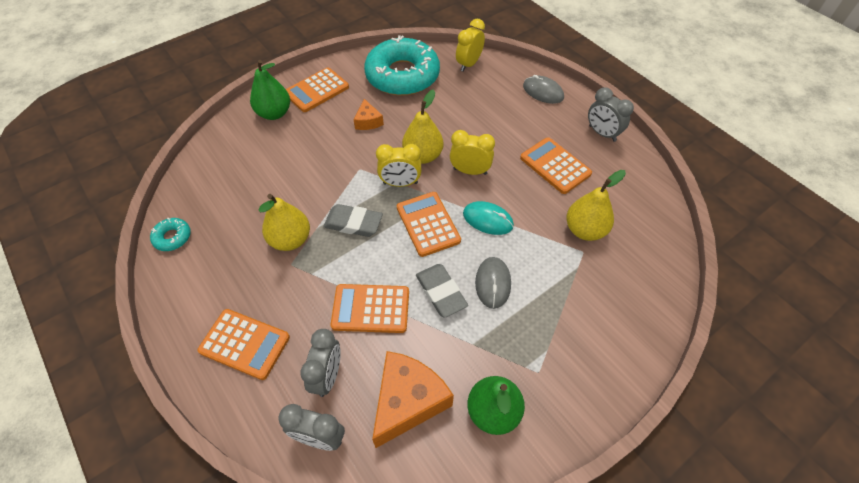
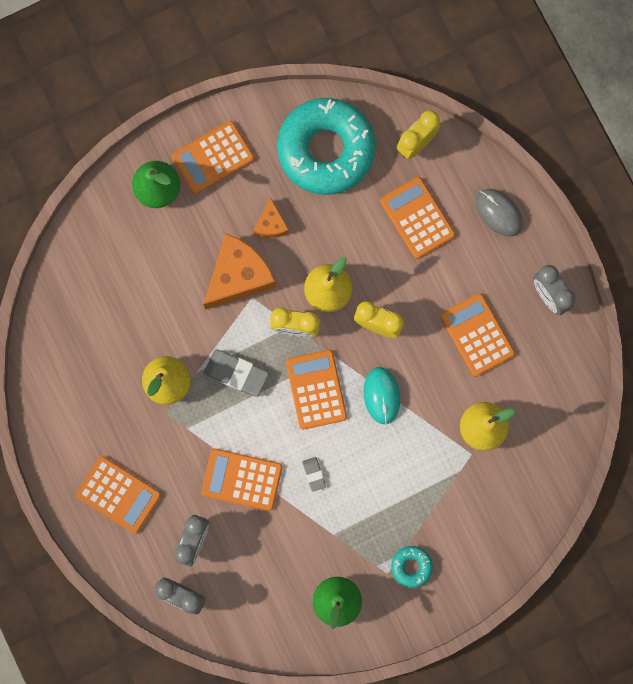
camera: 10 degrees right, 25 degrees up
turquoise donut [150,218,191,251] -> turquoise donut moved to [391,546,433,588]
orange cheese [372,351,454,448] -> orange cheese moved to [203,234,276,310]
grey eraser [416,264,468,318] -> grey eraser [302,457,326,492], size x0.53
turquoise mouse [463,201,514,235] -> turquoise mouse turned 45 degrees clockwise [364,367,400,424]
grey mouse [475,257,511,309] -> none
none -> orange calculator [380,177,455,259]

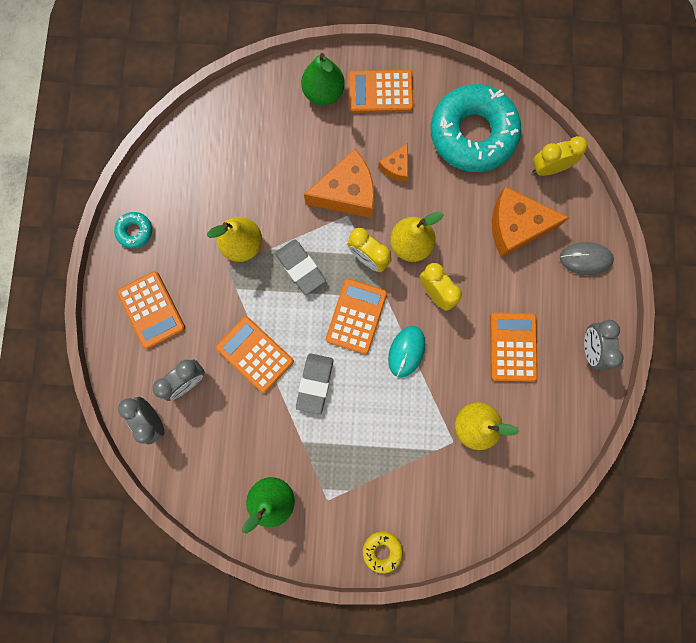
camera: 30 degrees right, 0 degrees up
grey eraser [302,457,326,492] -> grey eraser [296,353,334,414], size x1.88
orange calculator [380,177,455,259] -> orange cheese [492,186,570,257]
turquoise donut [391,546,433,588] -> turquoise donut moved to [114,212,152,249]
grey mouse [476,189,523,237] -> grey mouse turned 75 degrees counterclockwise [560,242,614,275]
none -> yellow donut [363,531,403,574]

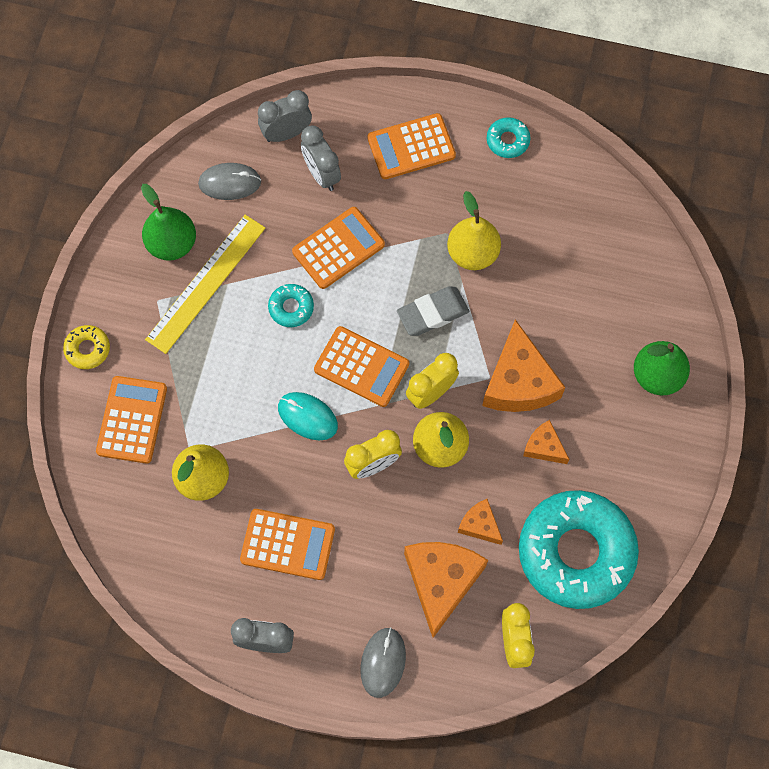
camera: 100 degrees right, 10 degrees down
grey eraser [296,353,334,414] -> turquoise donut [268,284,314,327]
orange calculator [348,70,414,113] -> orange calculator moved to [96,376,167,464]
none -> yellow ruler [145,215,265,354]
none -> grey mouse [198,163,261,200]
none -> orange cheese [458,499,503,545]

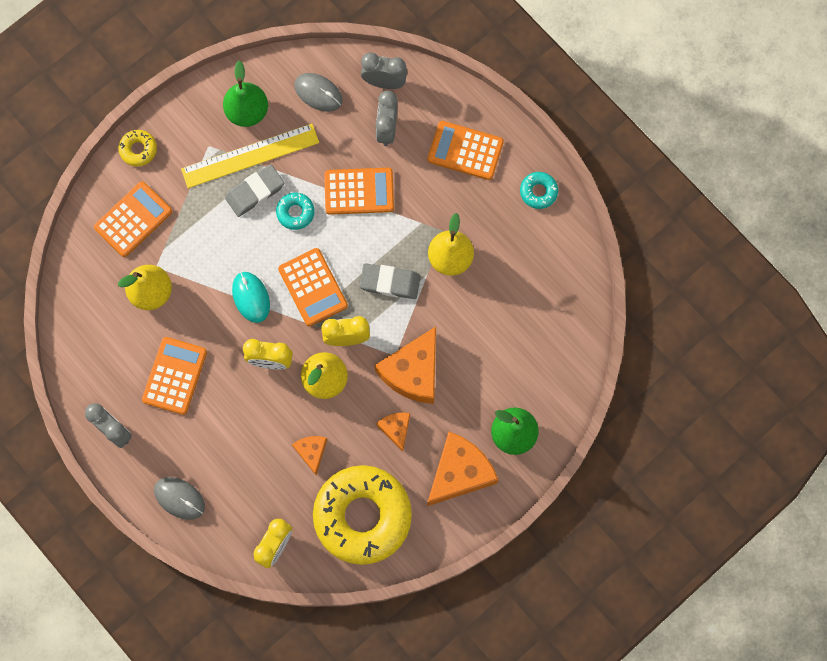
camera: 35 degrees right, 5 degrees up
orange calculator [240,509,335,580] -> orange calculator turned 120 degrees counterclockwise [142,337,207,415]
grey mouse [360,627,406,698] -> grey mouse turned 75 degrees clockwise [154,477,205,520]
orange cheese [404,542,488,638] -> orange cheese moved to [427,432,499,506]
turquoise donut [519,490,639,609] -> yellow donut [313,465,412,565]
none -> grey eraser [225,164,284,217]

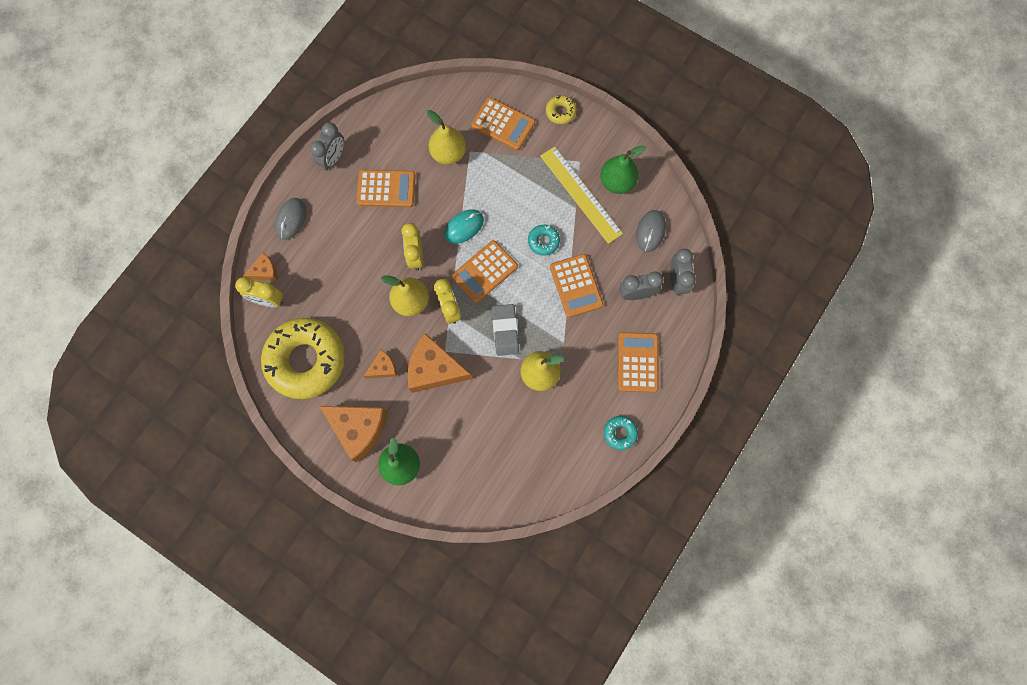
camera: 75 degrees right, 0 degrees up
grey eraser [225,164,284,217] -> none
orange cheese [292,436,327,475] -> orange cheese moved to [243,253,278,281]

